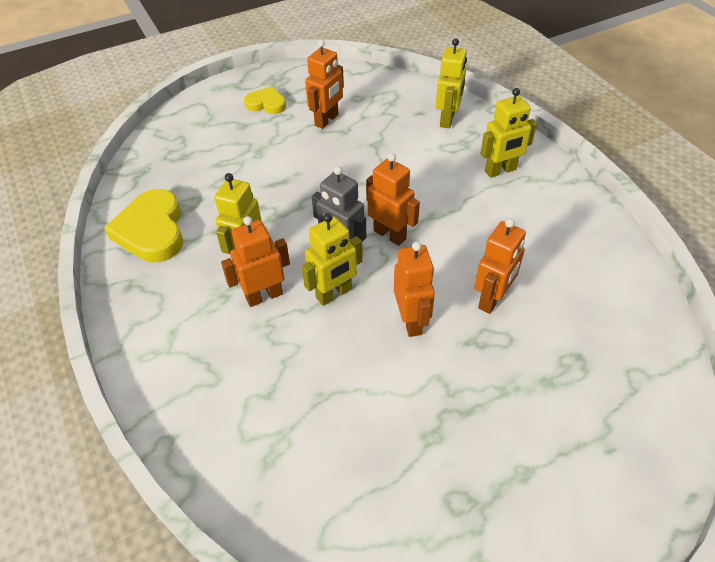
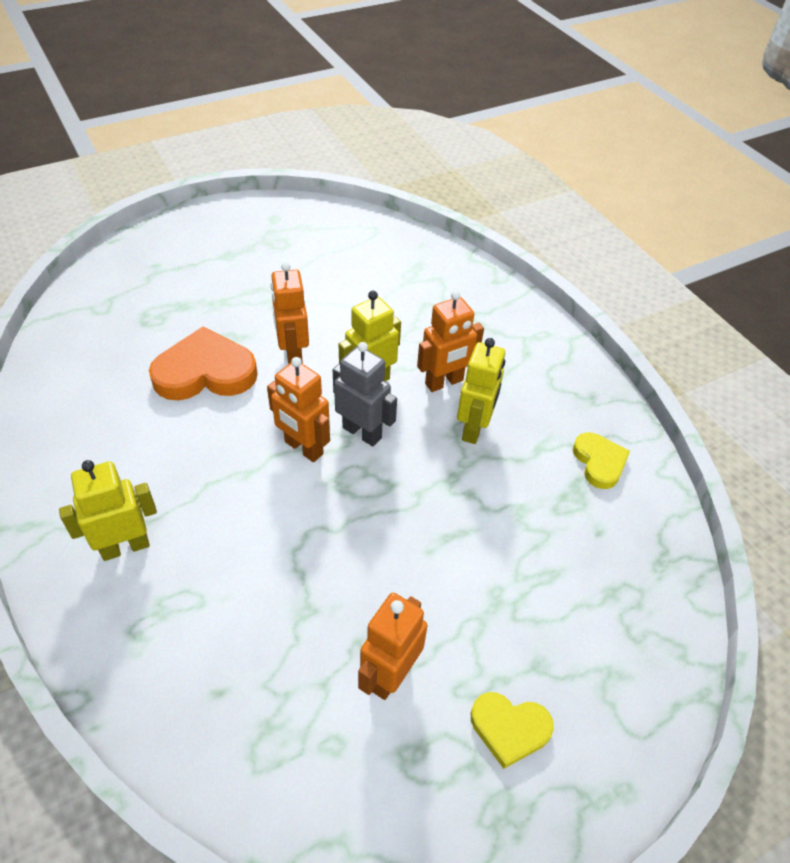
camera: 175 degrees right, 0 degrees up
yellow heart [104,189,183,262] -> yellow heart [573,432,630,489], size x0.58
yellow robot [436,38,467,129] -> none
orange robot [475,218,526,314] -> orange heart [149,326,258,400]

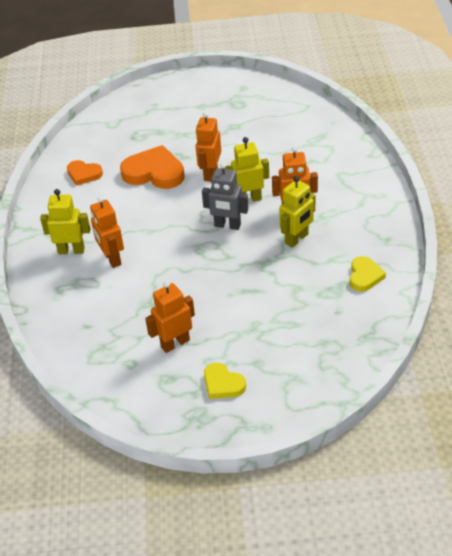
camera: 30 degrees right, 5 degrees down
orange robot [267,357,330,462] -> orange robot moved to [90,196,124,268]
grey robot [333,342,397,447] -> grey robot turned 135 degrees clockwise [202,163,248,230]
none -> orange heart [67,160,103,186]

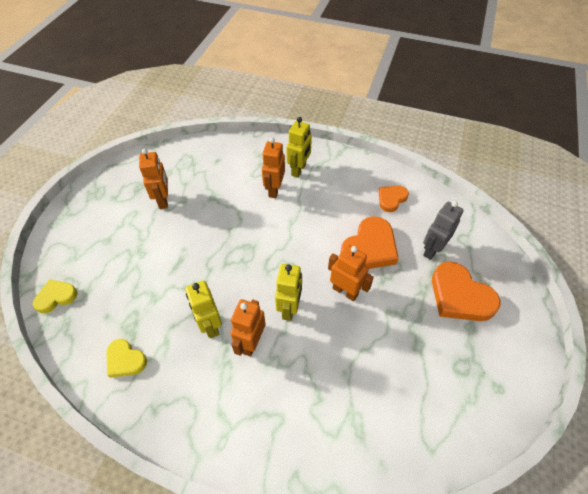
camera: 110 degrees right, 10 degrees up
orange robot [90,196,124,268] -> orange robot turned 75 degrees counterclockwise [262,138,285,198]
grey robot [202,163,248,230] -> grey robot moved to [423,201,464,260]
yellow heart [204,363,246,399] -> yellow heart moved to [33,279,78,313]
none -> orange heart [432,261,500,321]

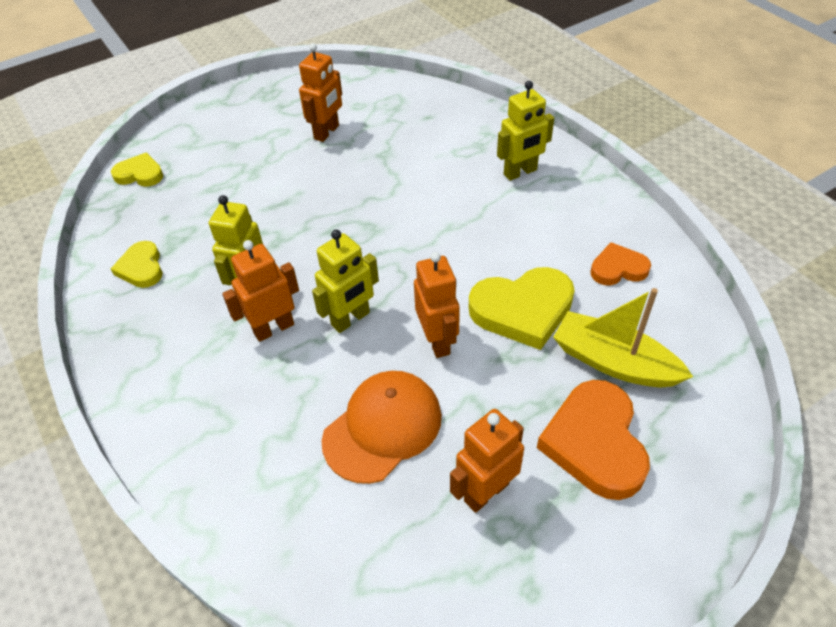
camera: 40 degrees right, 5 degrees down
orange robot [262,138,285,198] -> orange robot moved to [450,409,524,513]
orange heart [340,216,399,269] -> yellow heart [469,267,575,350]
grey robot [423,201,464,260] -> yellow boat [553,288,693,387]
none -> orange cap [322,371,442,484]

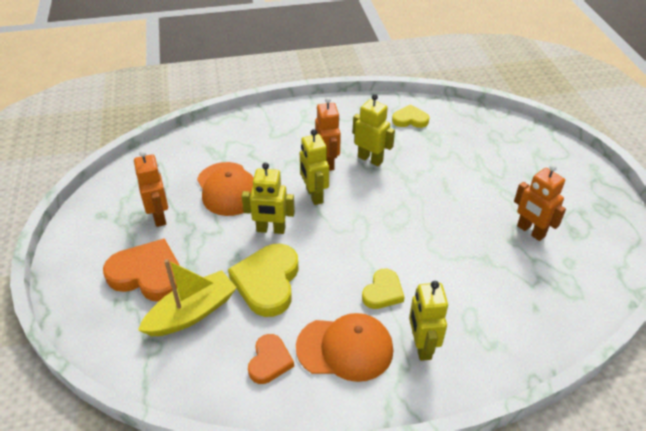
camera: 110 degrees right, 5 degrees down
yellow heart [111,153,163,187] -> yellow heart moved to [362,269,405,309]
orange robot [414,252,460,358] -> yellow robot [242,163,295,234]
none -> orange cap [296,313,393,382]

